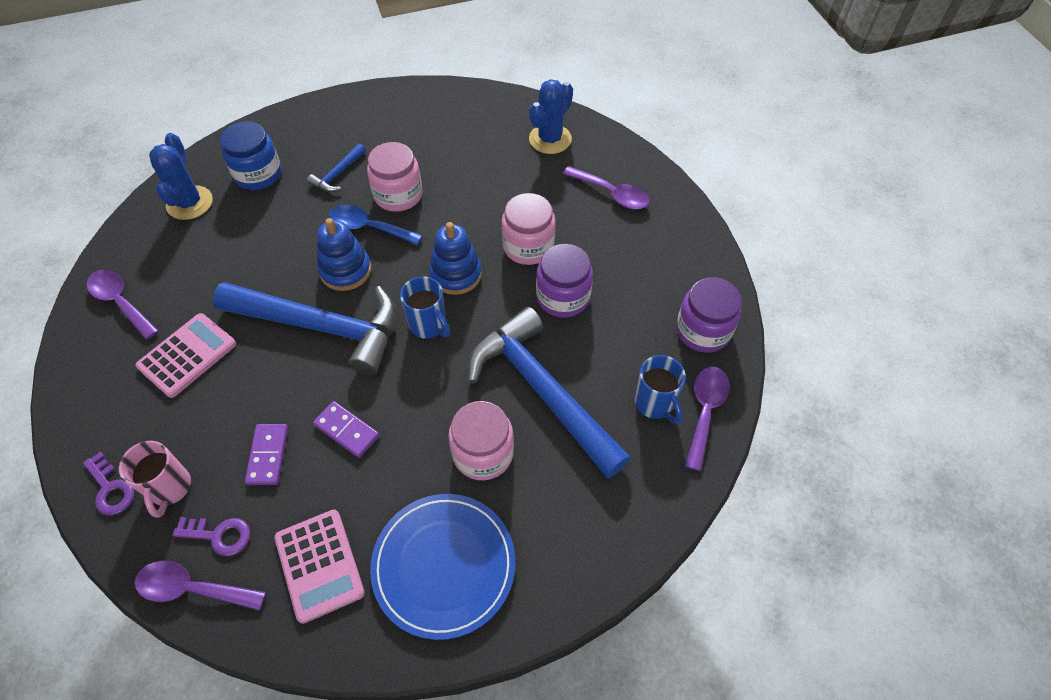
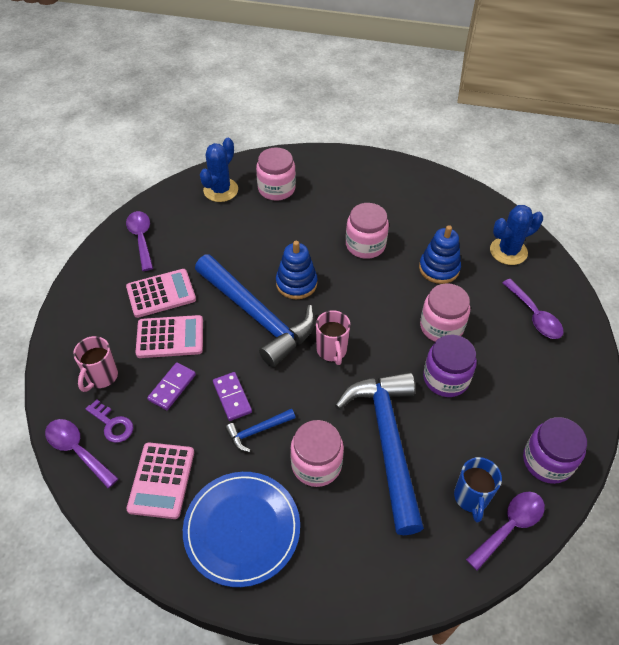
camera: 30 degrees right, 5 degrees down
purple key [83,452,135,515] -> none
blue jar [220,121,282,190] -> pink jar [256,147,296,200]
blue hammer [307,144,366,192] -> blue hammer moved to [225,409,296,452]
blue spoon [329,205,423,245] -> none
blue mug [400,276,450,339] -> pink mug [316,310,351,365]
blue stacking toy [429,222,482,295] -> blue stacking toy moved to [419,225,461,284]
none -> pink calculator [135,315,203,358]

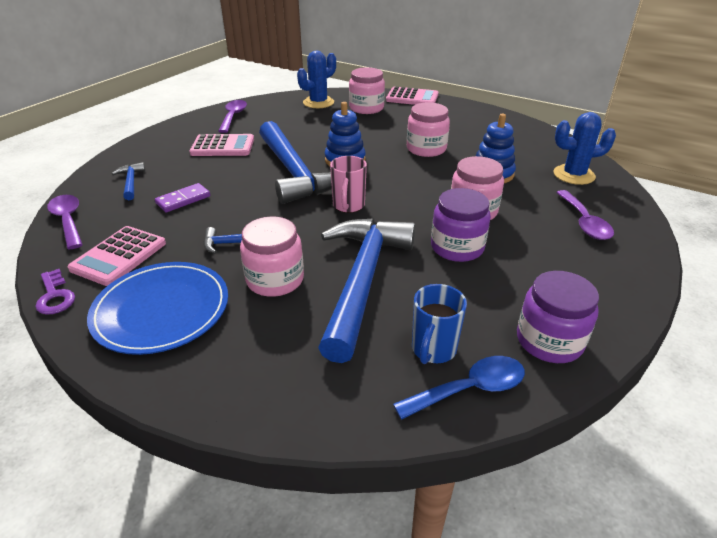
camera: 20 degrees right, 15 degrees down
pink mug [73,336,118,392] -> blue hammer [112,162,146,200]
purple key [85,399,133,443] -> purple key moved to [35,269,75,315]
pink calculator [135,315,203,358] -> pink calculator moved to [386,87,439,105]
purple domino [213,372,252,421] -> none
purple spoon [466,492,545,571] -> blue spoon [393,356,525,420]

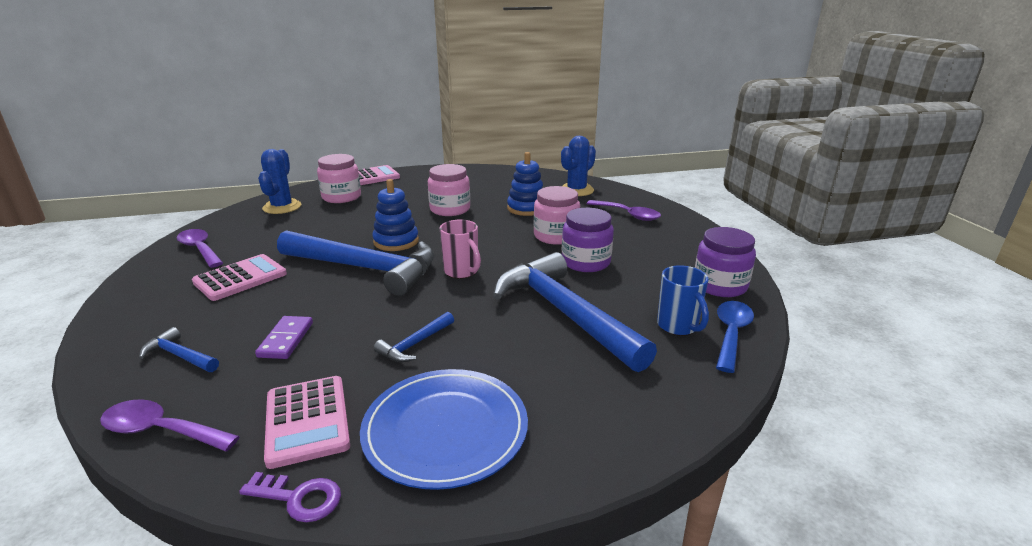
camera: 45 degrees left, 10 degrees down
pink jar [240,216,304,297] -> none

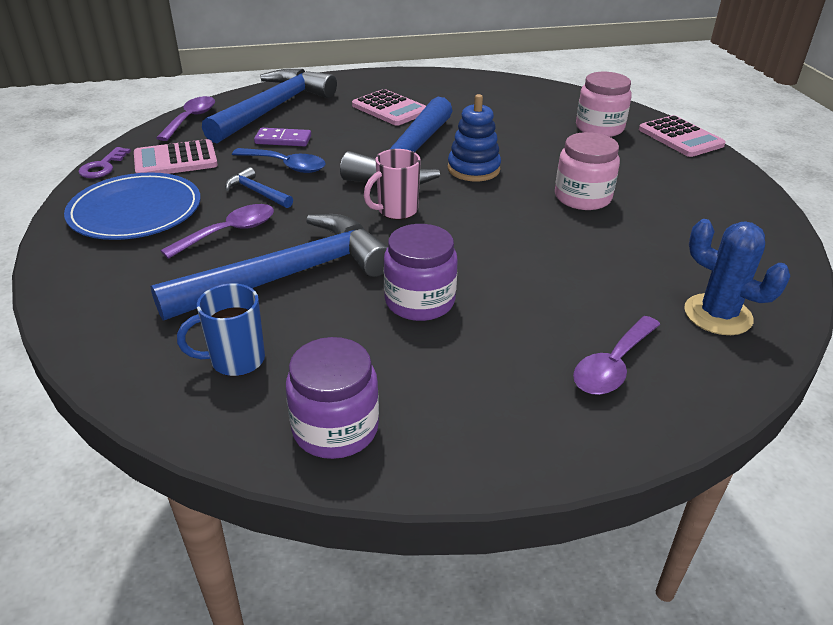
camera: 90 degrees right, 10 degrees up
blue hammer [139,327,219,372] -> blue hammer [202,69,337,143], size x2.38
purple spoon [177,229,223,268] -> purple spoon moved to [161,204,274,259]
blue cactus [258,149,301,214] -> none
blue stacking toy [507,152,543,216] -> none
pink jar [534,186,580,245] -> none
blue spoon [716,301,754,373] -> blue spoon moved to [232,148,326,173]

